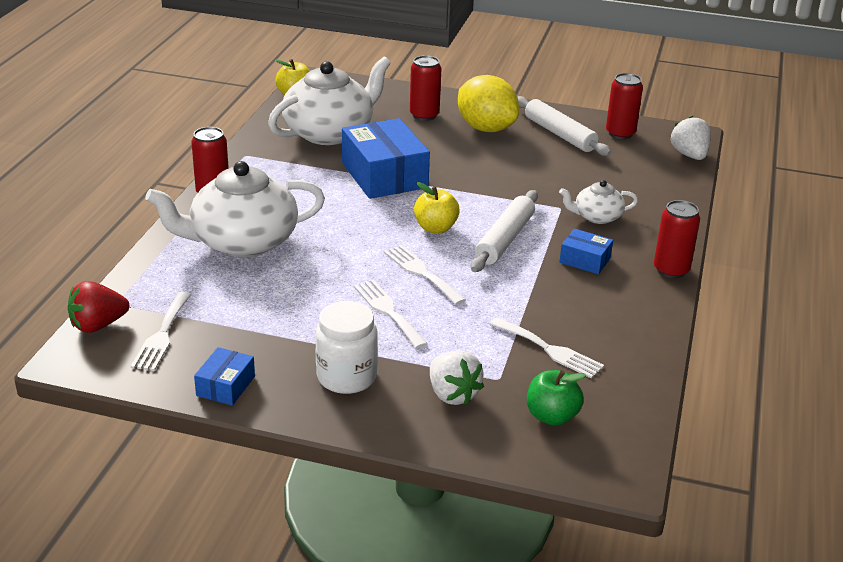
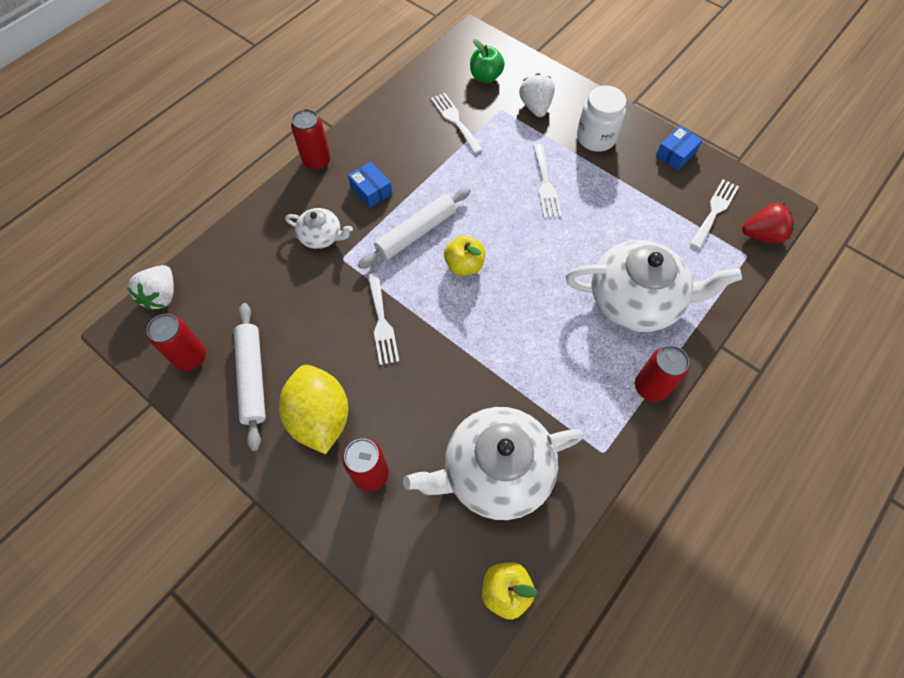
camera: 155 degrees left, 30 degrees up
blue box [342,118,430,199] -> none
white fork [384,245,466,305] -> white fork moved to [368,273,399,365]

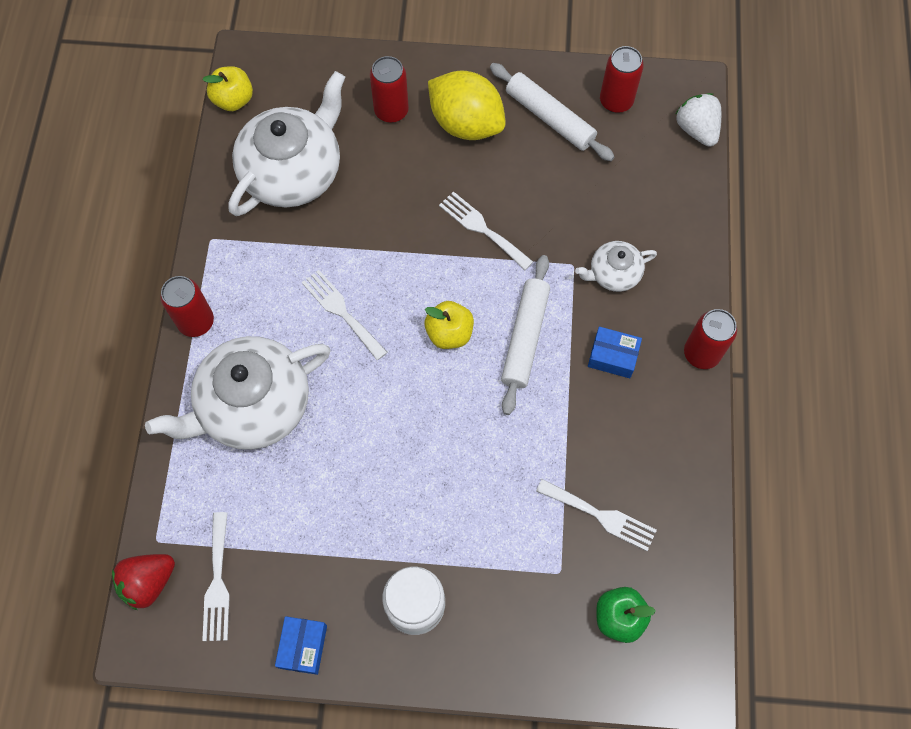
camera: 145 degrees right, 5 degrees up
white strawberry [519,73,555,117] -> none
white fork [533,144,562,218] -> white fork moved to [302,270,387,360]

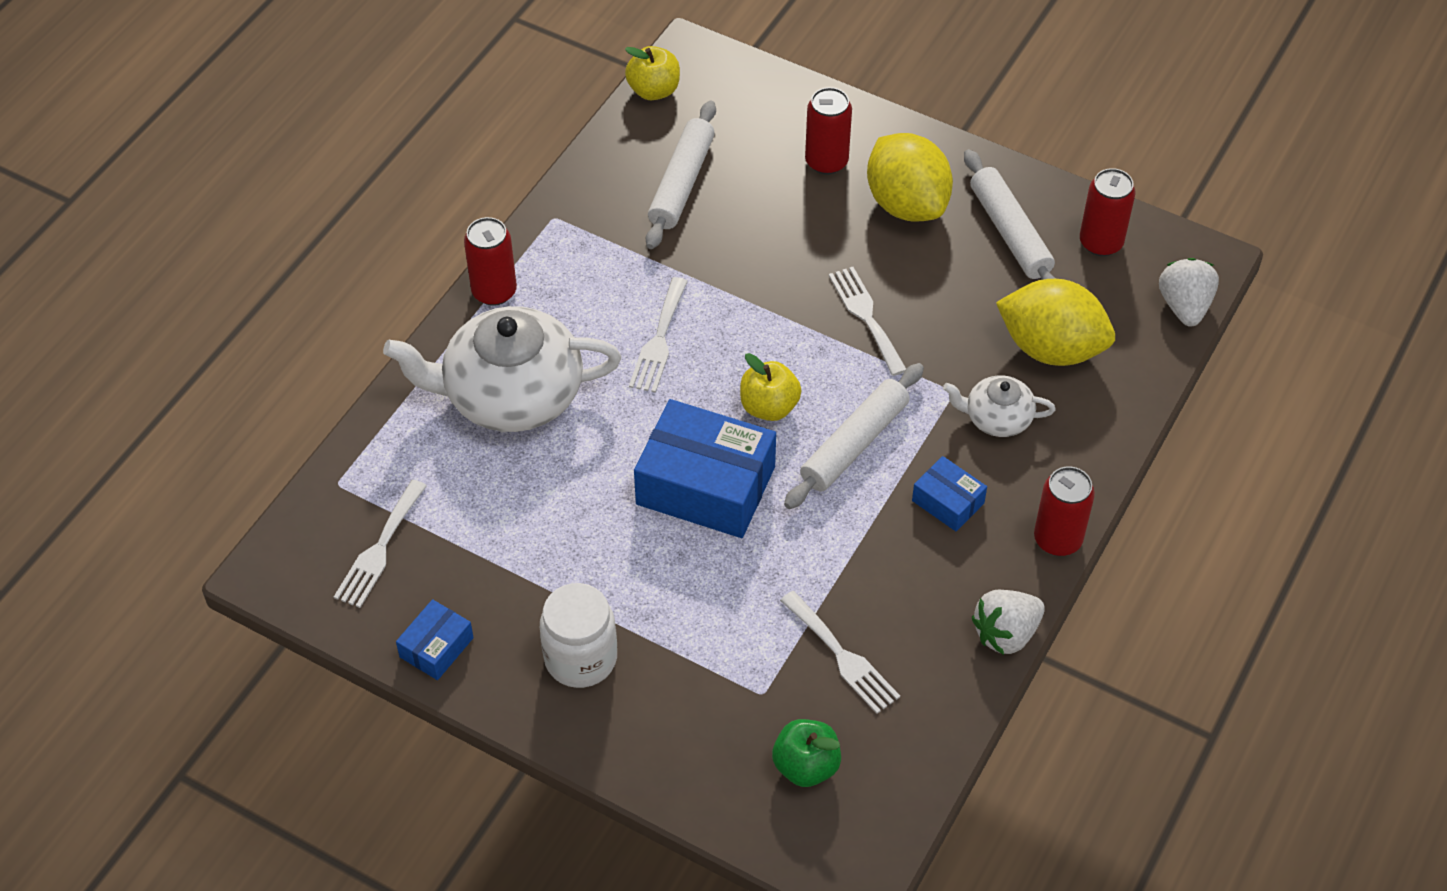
camera: 25 degrees right, 15 degrees down
red strawberry [112,554,175,610] -> none
white teapot [229,71,345,216] -> white rolling pin [646,101,716,249]
white fork [302,270,387,360] -> white fork turned 150 degrees counterclockwise [629,277,688,393]
none -> blue box [634,399,776,538]
none -> white strawberry [972,590,1045,655]
none -> yellow lemon [996,279,1115,366]

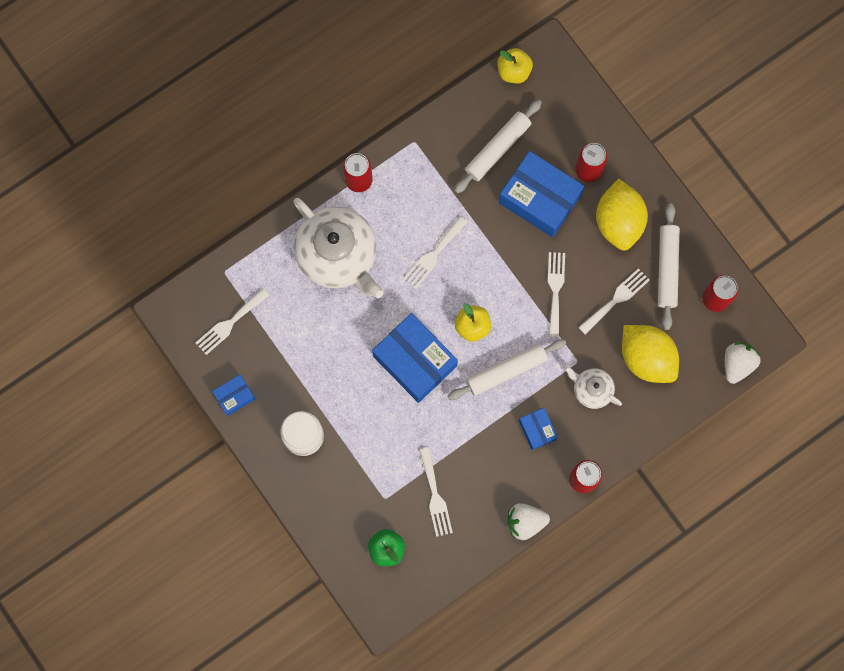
camera: 25 degrees right, 25 degrees up
white teapot [383,306,621,432] -> white teapot turned 150 degrees counterclockwise [293,198,383,298]
none -> blue box [499,151,584,237]
none -> white fork [578,268,650,335]

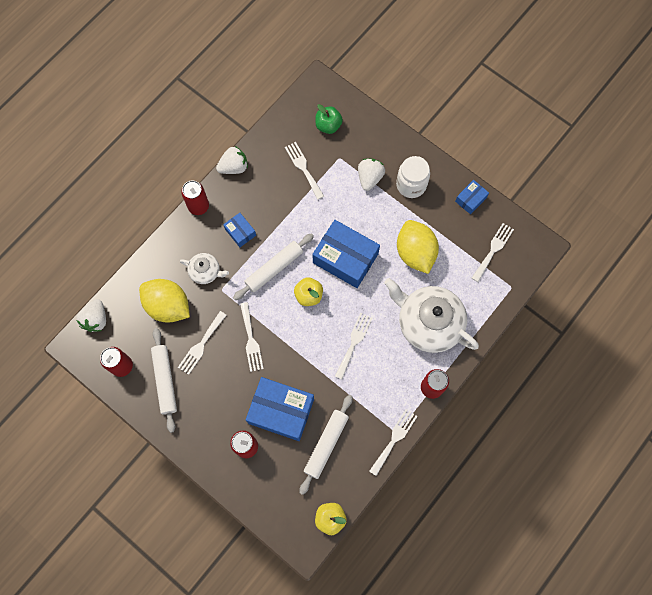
camera: 165 degrees right, 5 degrees down
yellow lemon [596,179,648,251] -> yellow lemon moved to [397,220,439,274]
none -> white strawberry [358,158,385,191]
none -> white fork [369,409,418,476]

